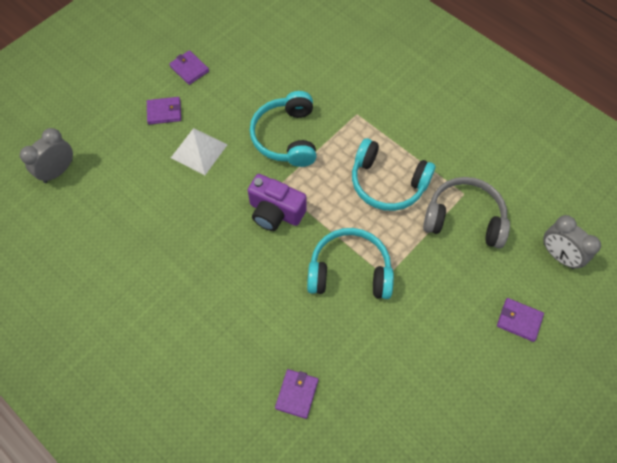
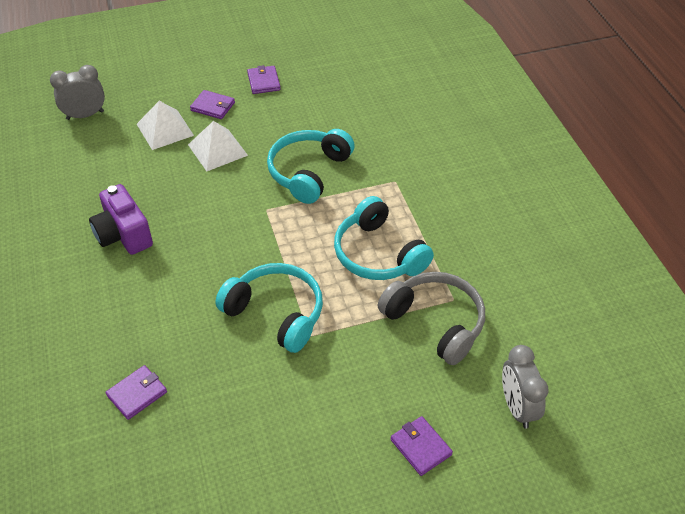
camera: 30 degrees right, 15 degrees down
purple camera [248,174,307,231] -> purple camera moved to [89,184,153,255]
none -> white pyramid [137,101,194,150]

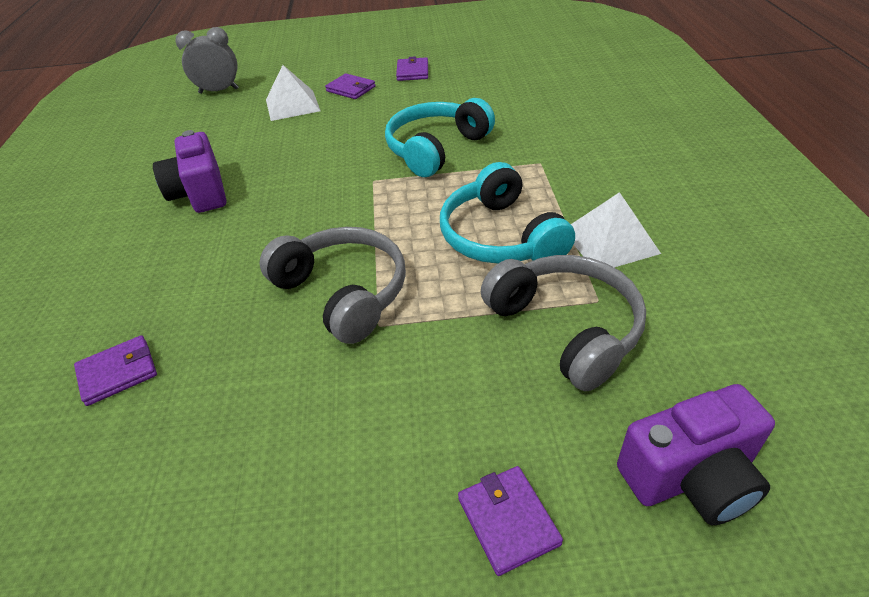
camera: 15 degrees right, 5 degrees down
white pyramid [188,121,248,171] -> white pyramid moved to [571,192,661,267]
turquoise headphones [215,263,323,353] -> grey headphones [260,227,406,344]
grey clock [502,345,548,429] -> purple camera [617,384,775,525]

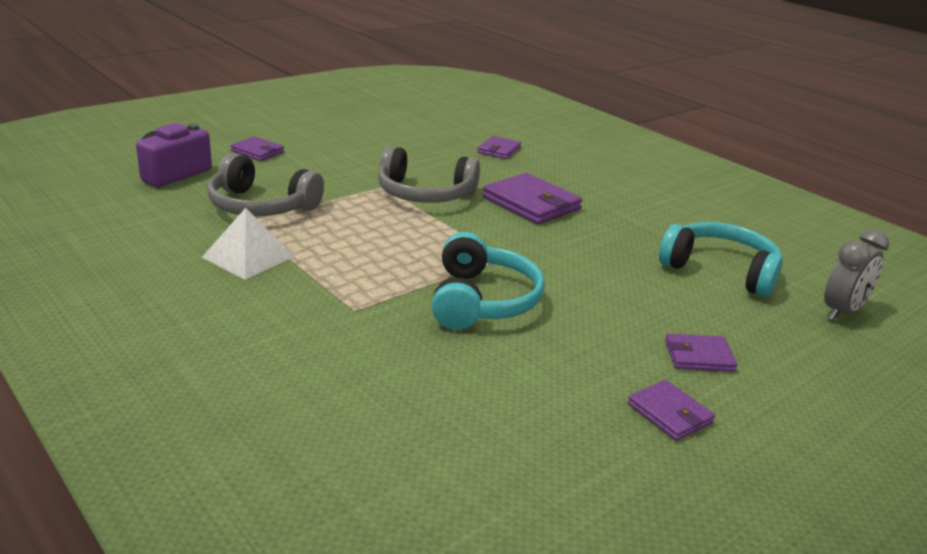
camera: 140 degrees right, 15 degrees down
purple camera [153,130,226,213] -> none
white pyramid [266,65,320,121] -> none
turquoise headphones [440,162,575,264] -> turquoise headphones moved to [659,222,783,297]
none -> purple wallet [483,173,582,224]

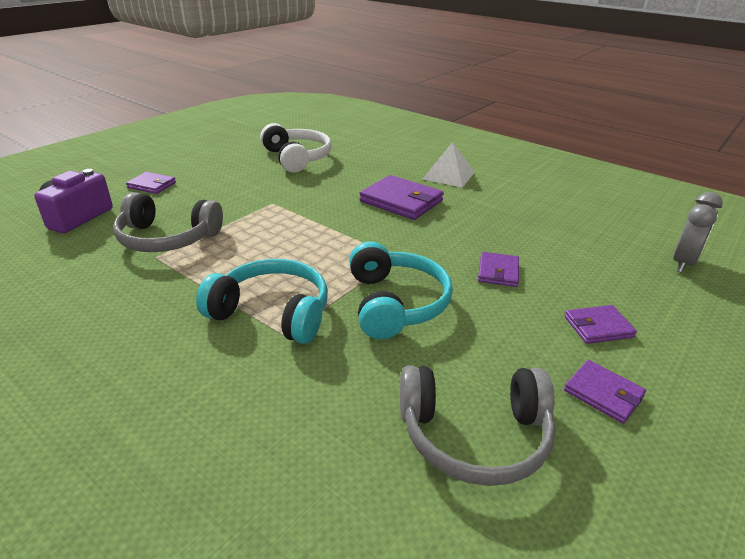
camera: 10 degrees left, 5 degrees up
white pyramid [202,208,295,280] -> white pyramid moved to [423,142,475,188]
grey headphones [378,146,480,203] -> grey headphones moved to [400,366,555,486]
purple wallet [477,136,521,159] -> purple wallet moved to [478,252,519,287]
turquoise headphones [659,222,783,297] -> turquoise headphones moved to [196,259,328,344]
none -> white headphones [260,123,332,173]

